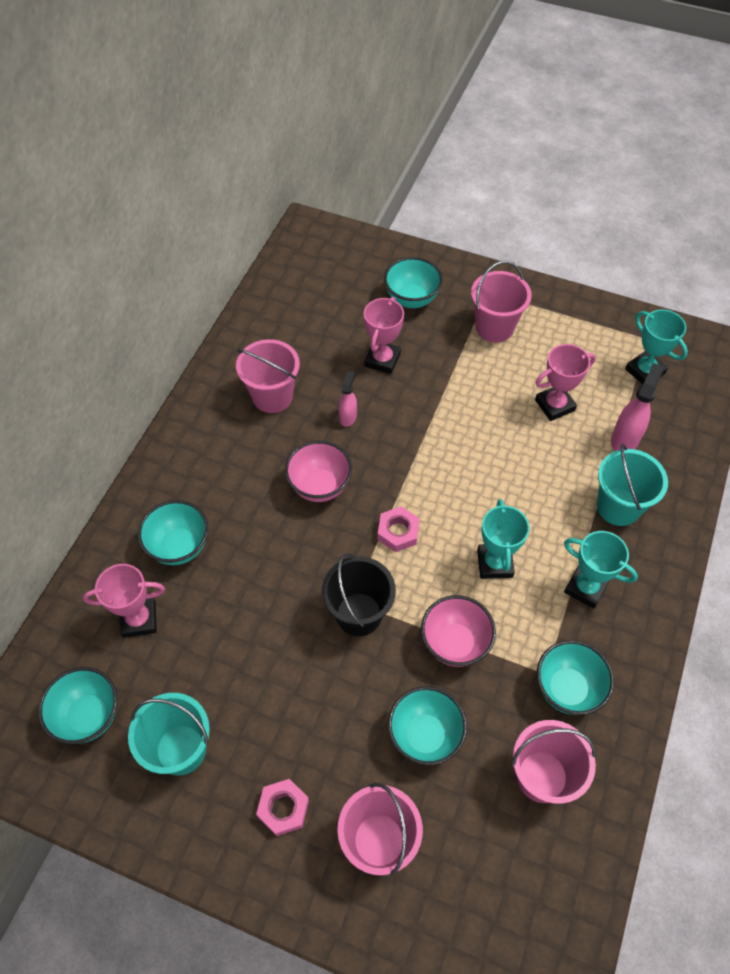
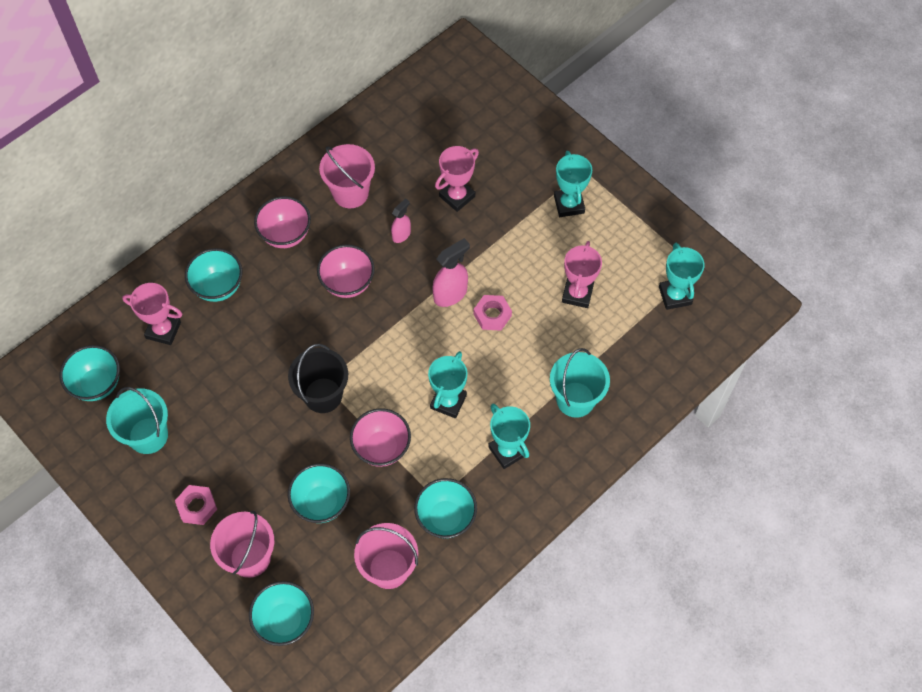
camera: 25 degrees right, 5 degrees up
pink nut [378,506,420,552] -> pink nut moved to [474,295,512,331]
turquoise bowl [384,257,443,308] -> turquoise bowl moved to [249,581,314,646]
pink bucket [471,261,532,343] -> turquoise trophy [554,151,592,217]
pink trophy [535,344,596,421] -> pink trophy turned 75 degrees counterclockwise [562,241,602,308]
pink spray bottle [611,363,664,451] -> pink spray bottle moved to [432,238,470,307]
none -> pink bowl [254,196,311,248]

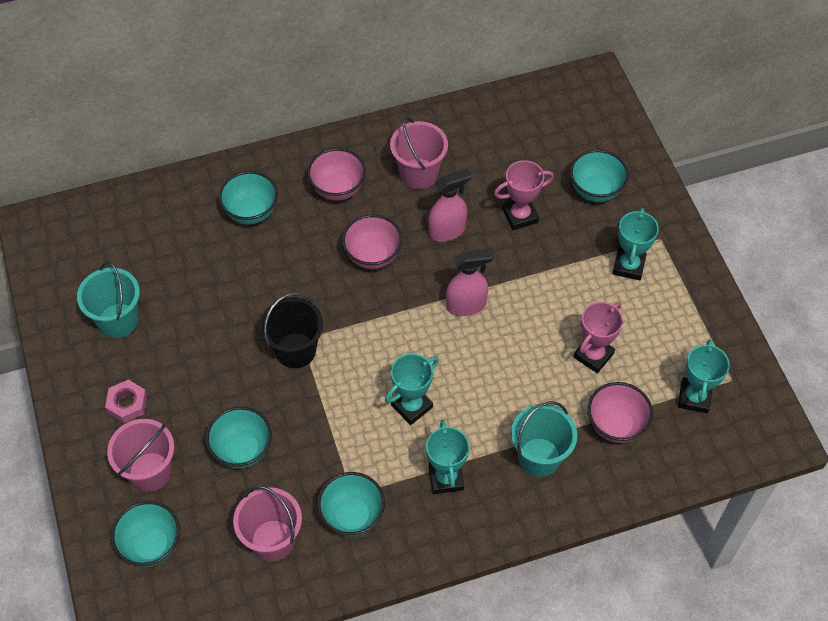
camera: 25 degrees right, 5 degrees down
turquoise bowl [60,345,120,401] -> turquoise bowl moved to [570,150,629,202]
pink trophy [122,283,182,345] -> none
pink bowl [350,408,411,467] -> pink bowl moved to [588,382,653,443]
pink spray bottle [391,198,411,243] -> pink spray bottle [428,168,471,242], size x1.62
pink nut [474,295,512,331] -> none

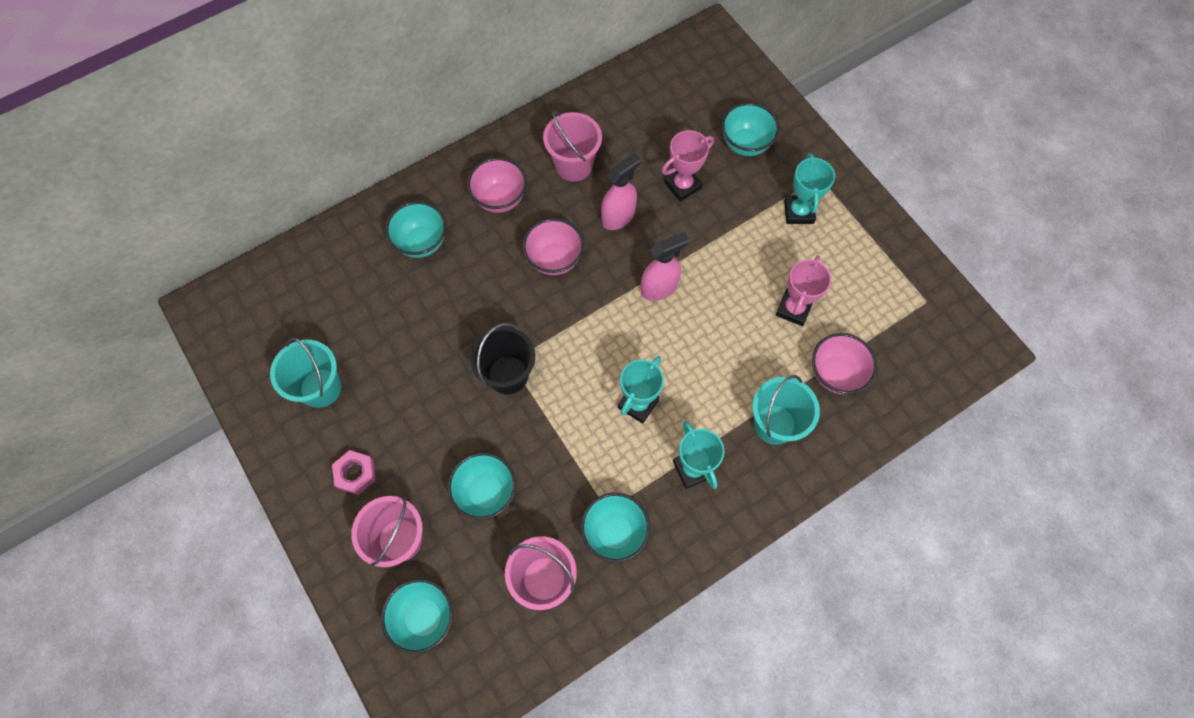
camera: 15 degrees left, 10 degrees up
turquoise trophy [678,339,730,413] -> none

